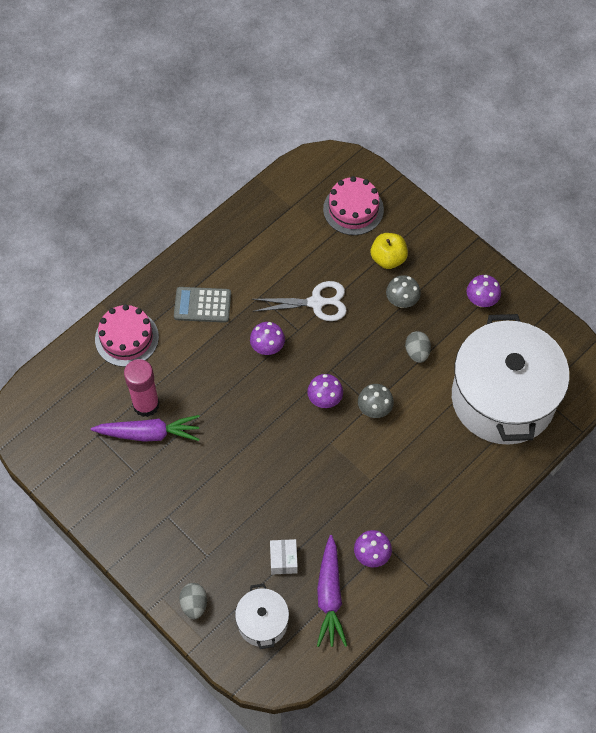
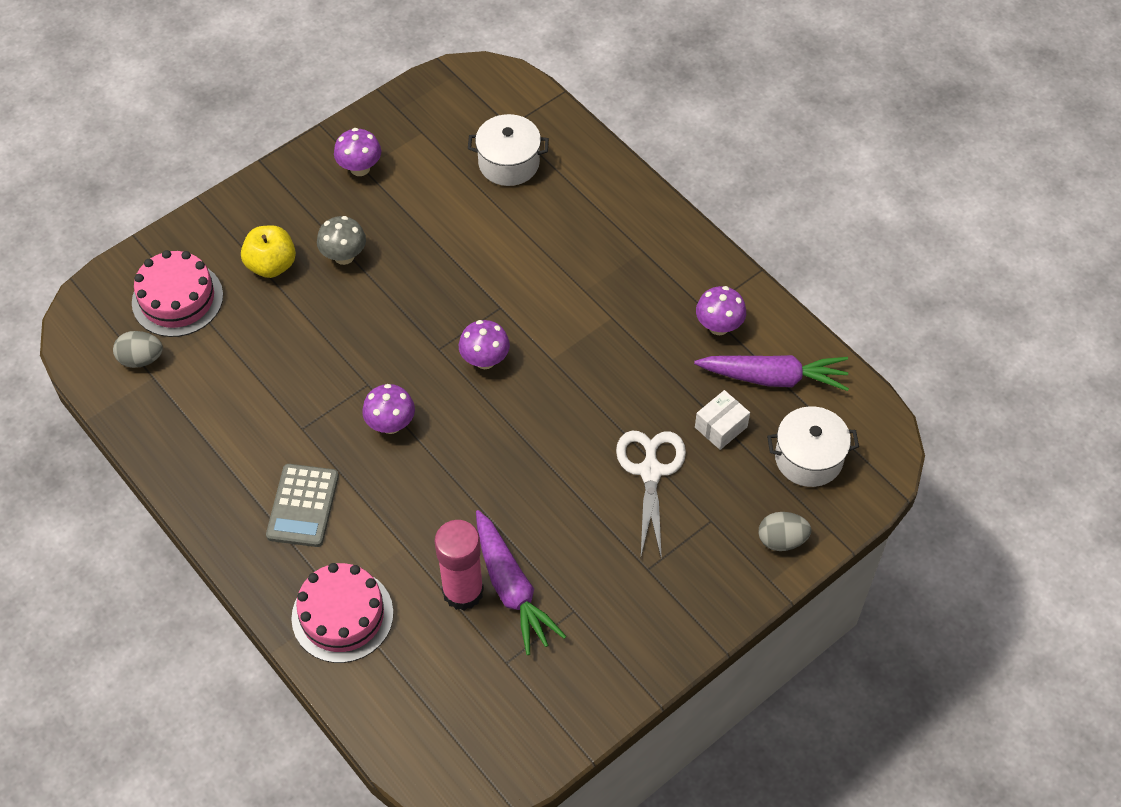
camera: 85 degrees left, 5 degrees down
purple carrot [91,415,200,442] -> purple carrot turned 150 degrees clockwise [476,510,566,655]
white scissors [252,281,347,321] -> white scissors moved to [616,431,686,560]
white box [270,539,298,575] -> white box turned 45 degrees counterclockwise [695,390,750,450]
grey mushroom [358,384,394,418] -> none
grey egg [405,331,431,363] -> grey egg moved to [113,331,163,368]
white pot [452,314,570,444] -> white pot [468,114,549,186], size x0.44

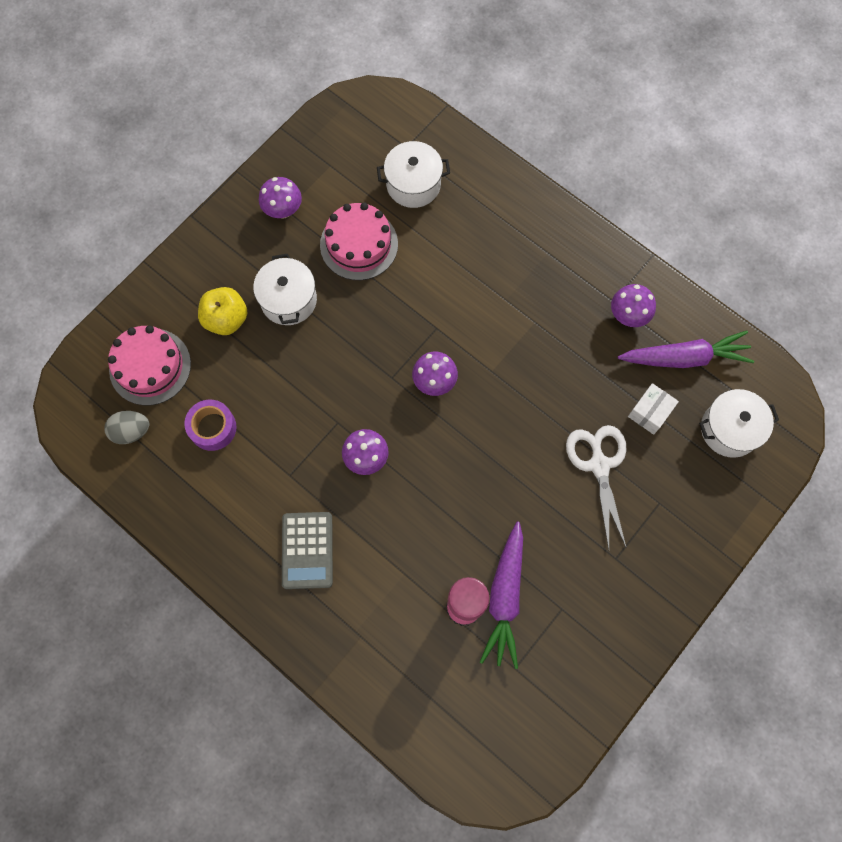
camera: 10 degrees left, 15 degrees up
pink cake [291,563,393,663] -> pink cake moved to [320,203,398,280]
grey mushroom [317,216,366,265] -> white pot [253,254,317,325]
purple carrot [476,510,566,655] -> purple carrot turned 45 degrees clockwise [480,521,523,669]
grey egg [758,512,811,551] -> none
none -> purple tape [184,400,237,451]

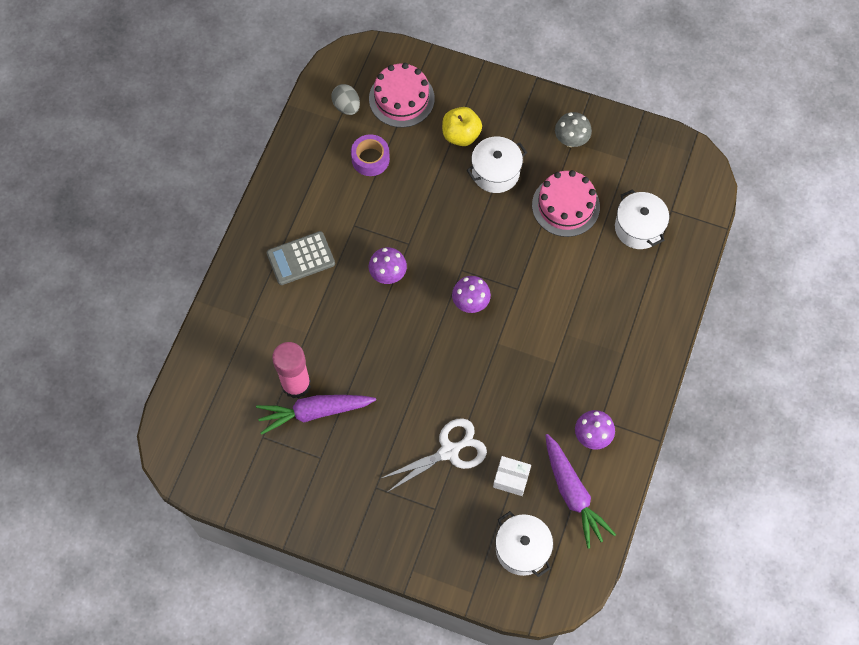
camera: 70 degrees right, 5 degrees down
purple mushroom [259,177,302,219] -> grey mushroom [555,112,592,147]

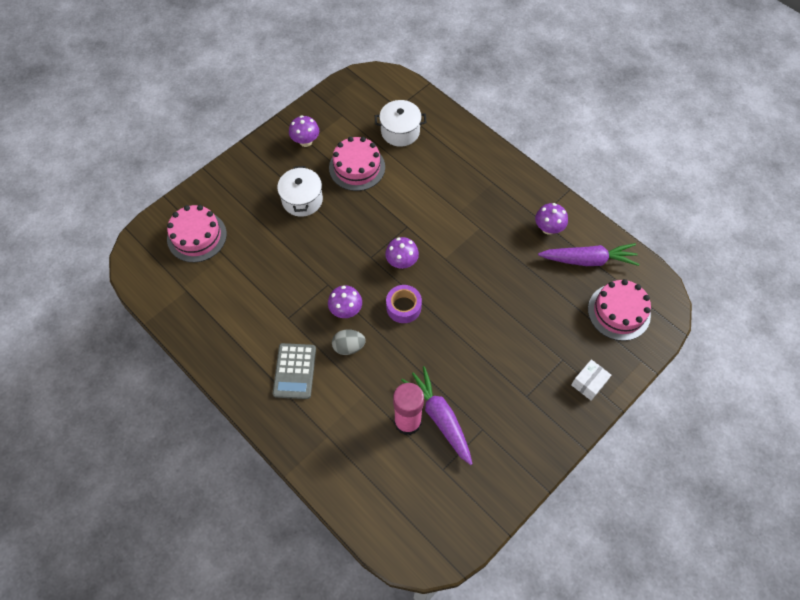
camera: 65 degrees left, 5 degrees down
purple carrot [256,395,376,435] -> purple carrot turned 135 degrees clockwise [401,366,472,465]
grey egg [331,84,360,115] -> grey egg moved to [332,329,366,355]
purple tape [351,134,390,176] -> purple tape moved to [386,285,422,323]
white scissors [380,418,487,492] -> none
yellow apple [442,107,482,146] -> none
white box [493,456,531,496] -> white box moved to [571,359,611,400]
white pot [495,511,553,577] -> pink cake [588,279,651,341]
grey mushroom [555,112,592,147] -> purple mushroom [289,115,319,147]

